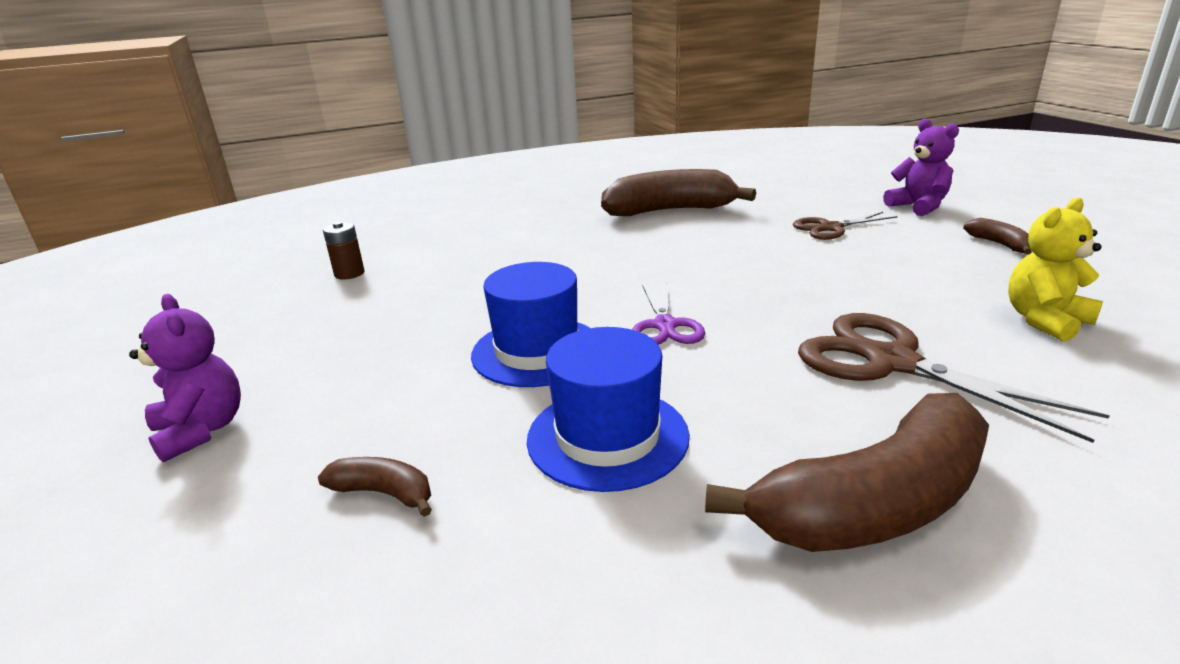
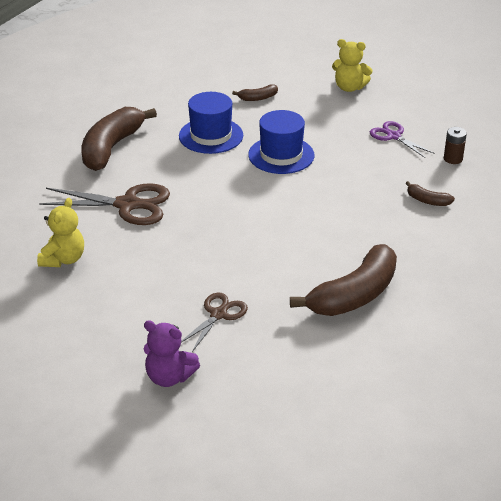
camera: 140 degrees right, 10 degrees up
purple teddy bear [129,294,241,462] -> yellow teddy bear [332,39,373,92]
purple scissors [632,283,705,345] -> purple scissors moved to [370,121,435,158]
brown banana [963,218,1032,254] -> brown banana moved to [406,181,455,206]

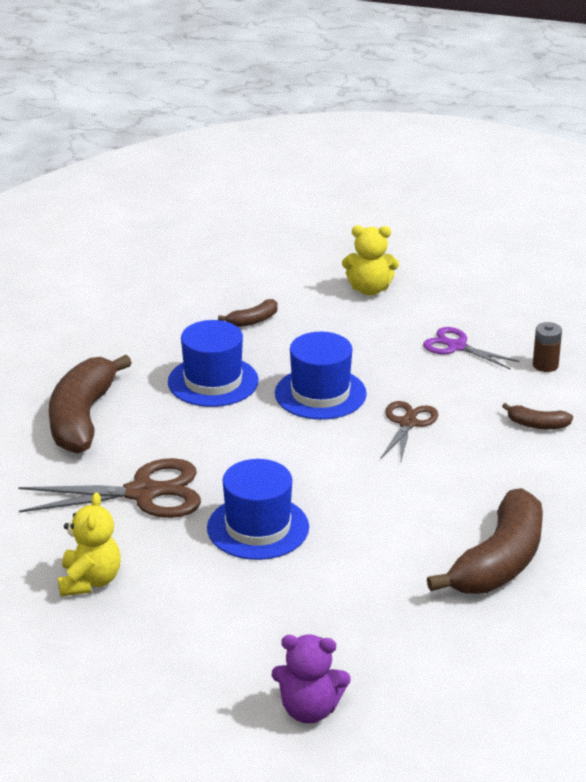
camera: 15 degrees left, 5 degrees down
brown scissors [181,292,248,352] -> brown scissors moved to [380,401,438,461]
none -> blue hat [207,459,309,560]

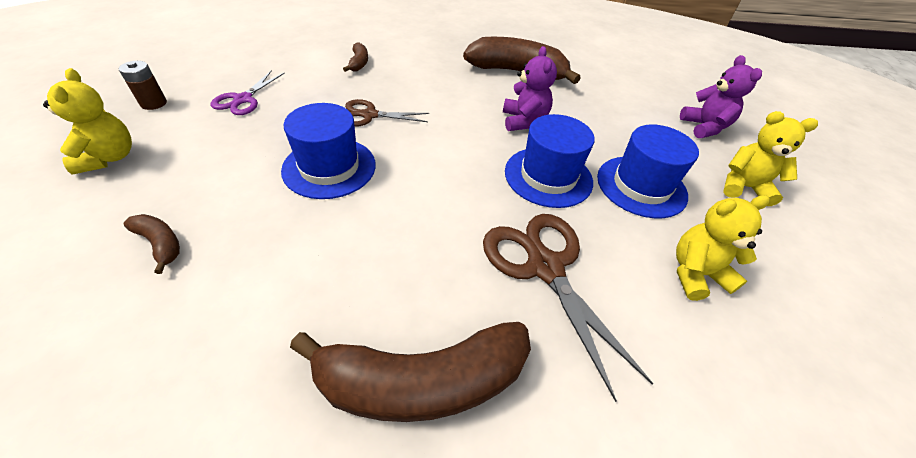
camera: 110 degrees left, 15 degrees up
blue hat [168,320,259,407] -> blue hat moved to [597,124,699,218]
brown battery [533,322,562,372] -> brown battery moved to [119,61,167,110]
none -> purple teddy bear [503,46,557,131]
none -> yellow teddy bear [723,111,818,206]

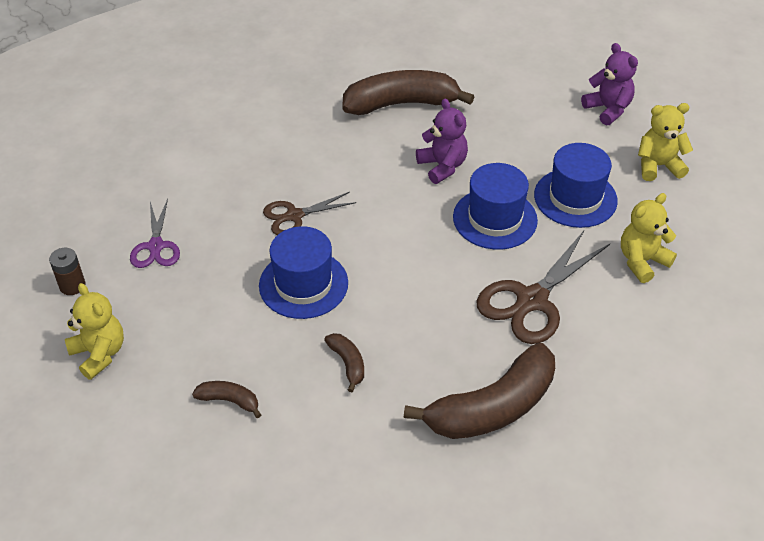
camera: 20 degrees left, 0 degrees up
brown banana [343,42,368,72] -> brown banana moved to [324,333,364,392]
brown scissors [483,214,653,402] -> brown scissors turned 90 degrees counterclockwise [477,231,610,344]

